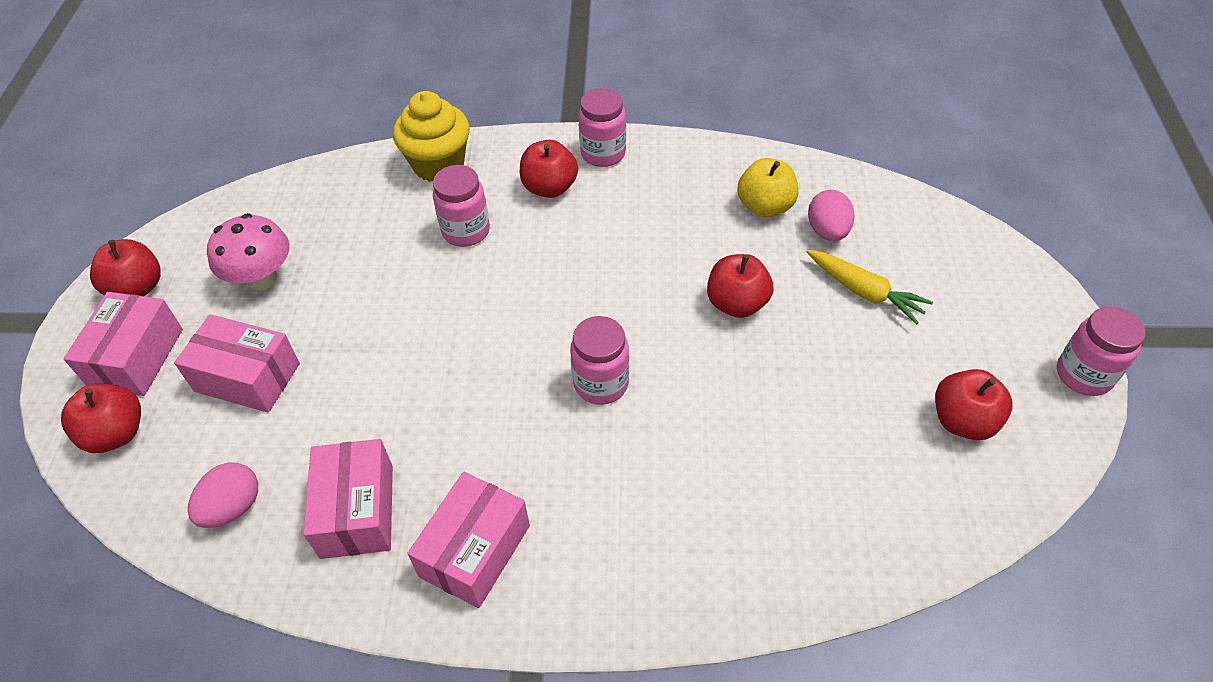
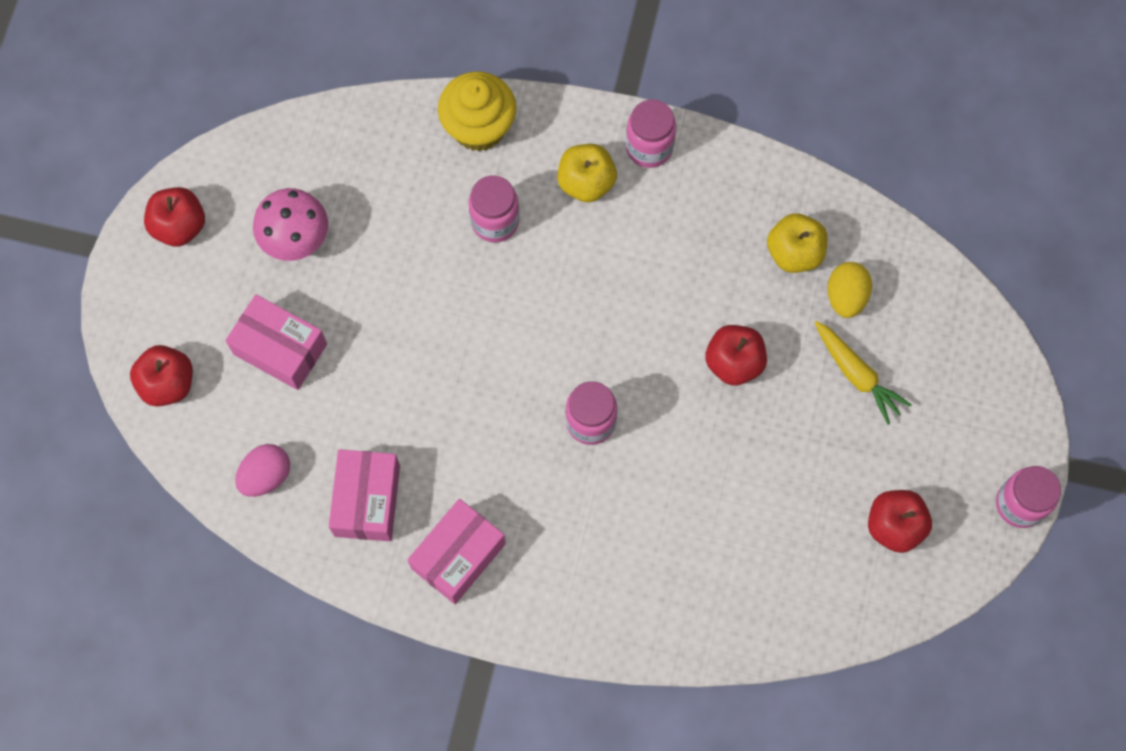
camera: 10 degrees right, 20 degrees up
pink box [63,292,183,396] -> none
red apple [520,140,578,198] -> yellow apple [557,144,617,202]
pink egg [808,190,854,241] -> yellow egg [827,262,872,318]

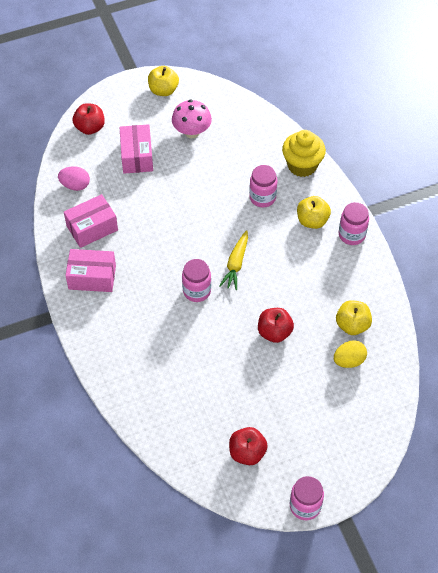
camera: 55 degrees right, 15 degrees down
red apple [144,187,205,246] -> yellow apple [148,66,179,96]
yellow carrot [814,321,912,425] -> yellow carrot moved to [219,230,248,290]

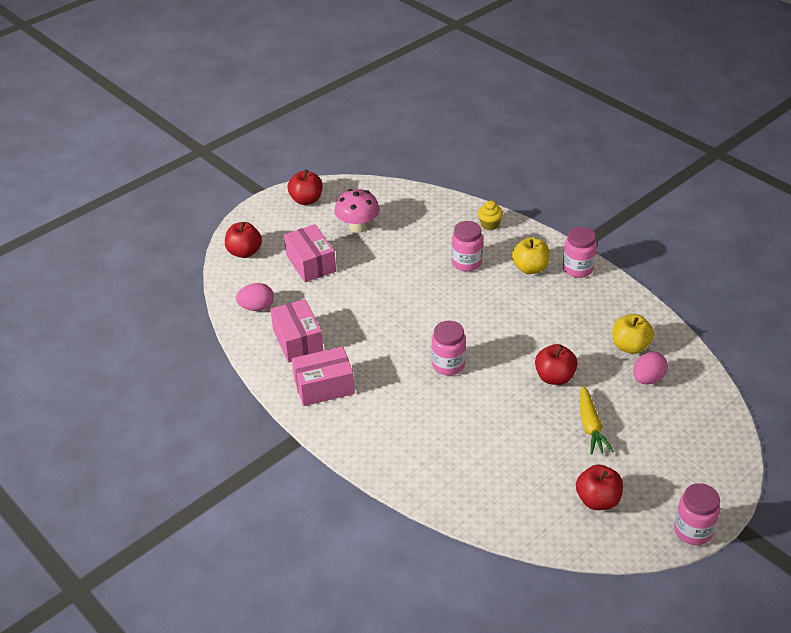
camera: 20 degrees left, 15 degrees down
pink box [64,194,118,248] -> pink box turned 60 degrees counterclockwise [270,299,323,363]
yellow apple [148,66,179,96] -> red apple [288,169,323,205]
yellow carrot [219,230,248,290] -> yellow carrot moved to [580,385,614,455]
yellow cupcake [282,130,326,177] -> yellow cupcake [478,201,503,230], size x0.53
yellow egg [334,340,367,368] -> pink egg [633,352,668,385]

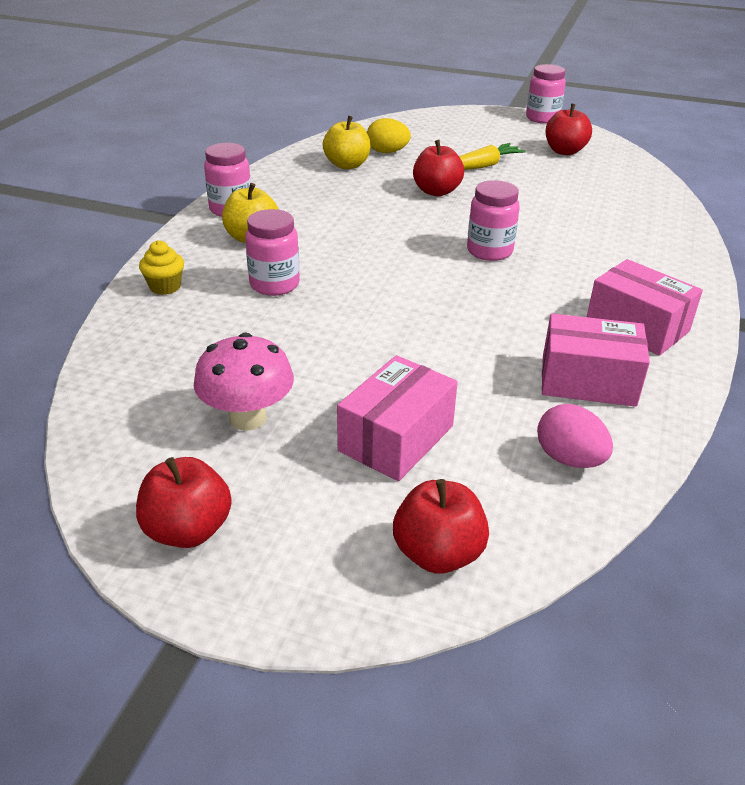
camera: 120 degrees left, 5 degrees down
pink box [270,299,323,363] -> pink box turned 60 degrees clockwise [542,313,650,407]
pink egg [633,352,668,385] -> yellow egg [367,118,411,153]

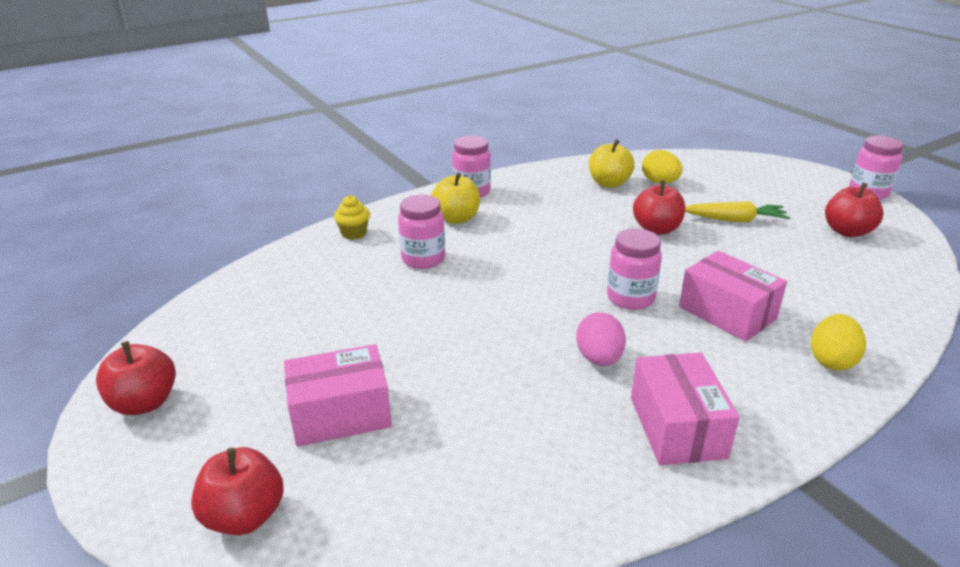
camera: 40 degrees right, 5 degrees down
pink mushroom [194,332,294,431] -> none
pink egg [537,404,613,468] -> pink egg moved to [576,312,626,366]
pink box [542,313,650,407] -> pink box moved to [679,251,787,342]
none -> yellow egg [811,314,866,370]

